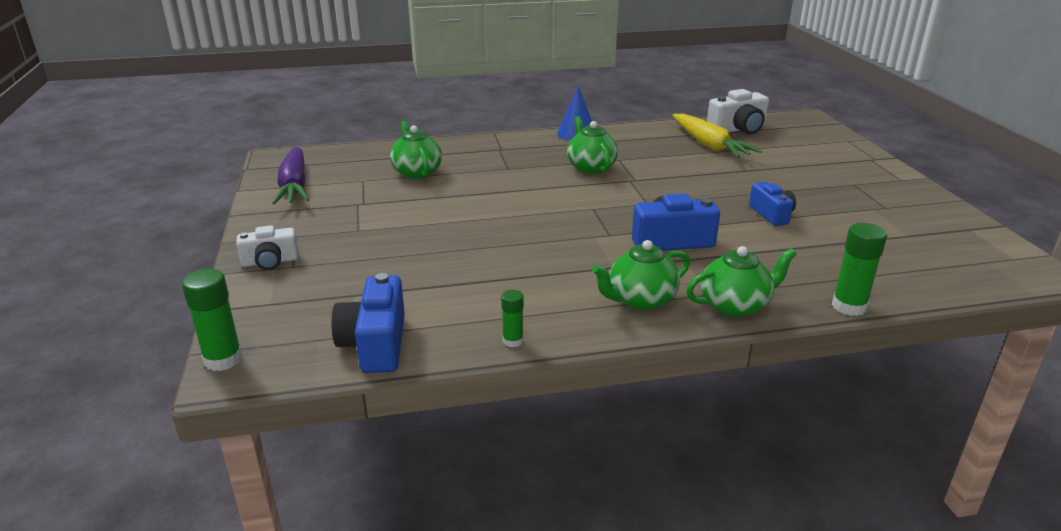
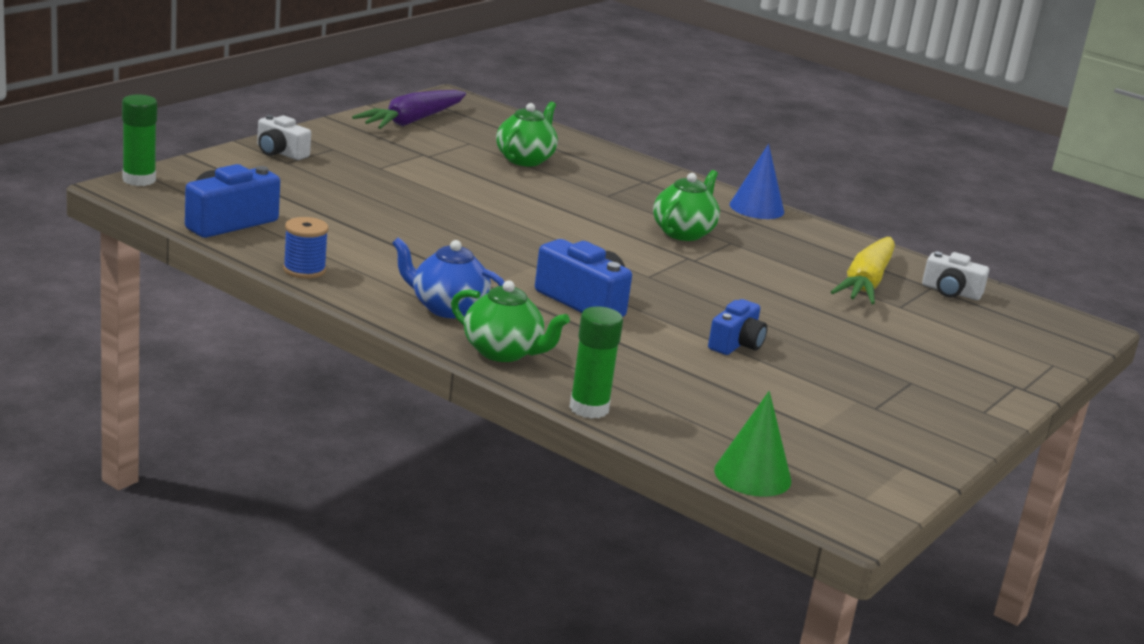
camera: 45 degrees right, 5 degrees down
green glue stick [501,290,524,347] -> blue spool [283,217,329,279]
green teapot [592,240,690,310] -> blue teapot [392,237,505,318]
white camera [707,89,769,134] -> white camera [922,252,989,300], size x0.66
none -> green cone [714,391,791,497]

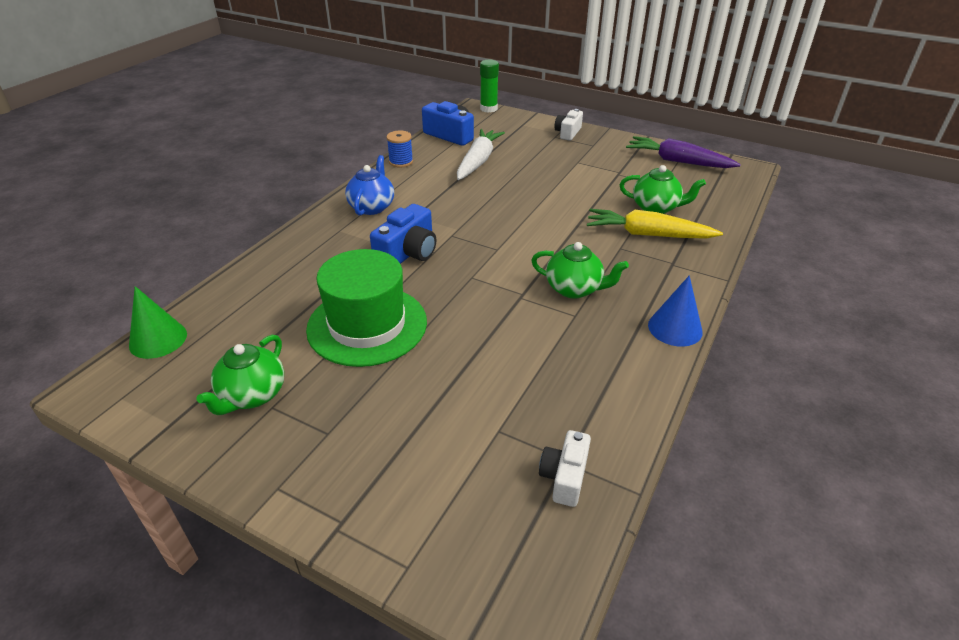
camera: 85 degrees right, 15 degrees up
green teapot [451,281,570,362] -> green teapot moved to [196,335,284,415]
green glue stick [569,307,623,419] -> none
blue camera [708,299,767,355] -> green hat [306,249,427,367]
yellow carrot [831,237,895,305] -> yellow carrot moved to [587,209,723,239]
none -> white carrot [457,129,505,180]

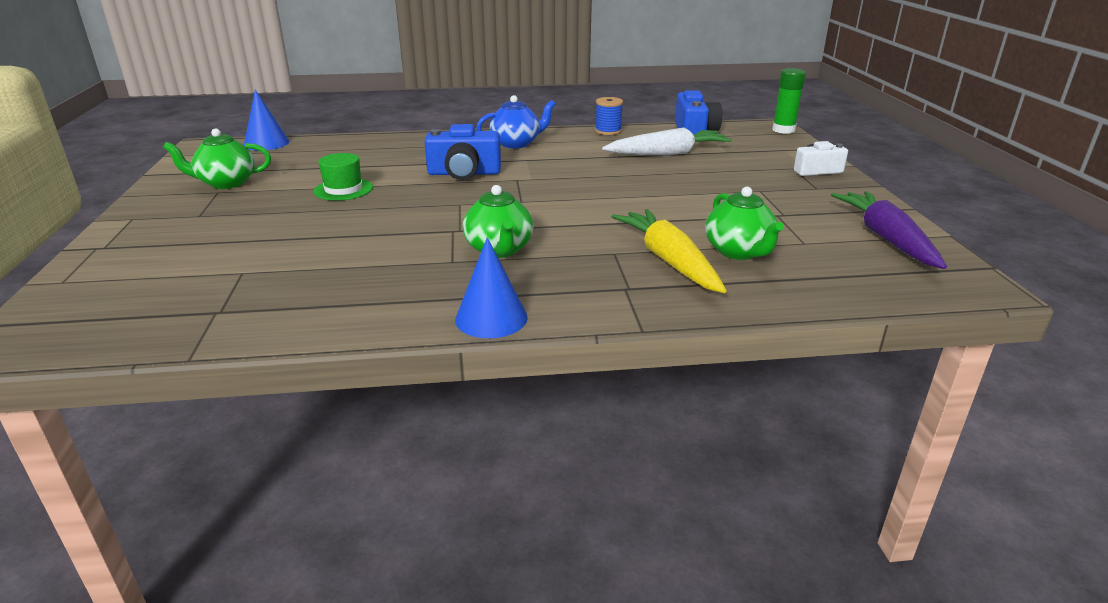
camera: 55 degrees right, 10 degrees down
green cone [129,286,187,359] -> blue cone [244,89,289,151]
green hat [306,249,427,367] -> green hat [314,153,373,201], size x0.50
white camera [539,430,591,507] -> none

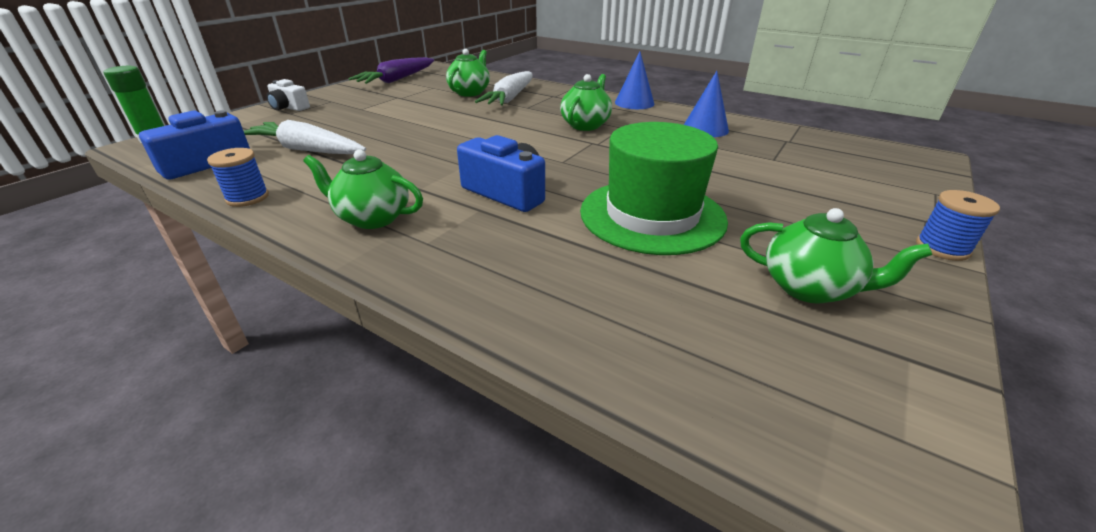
camera: 140 degrees left, 5 degrees up
blue cone [244,89,289,151] -> blue cone moved to [684,71,729,137]
green hat [314,153,373,201] -> green hat [580,122,728,255], size x1.98
blue teapot [476,95,556,148] -> green teapot [303,149,423,229]
yellow carrot [611,209,727,293] -> white carrot [475,71,533,106]
none -> blue spool [916,190,1000,261]

